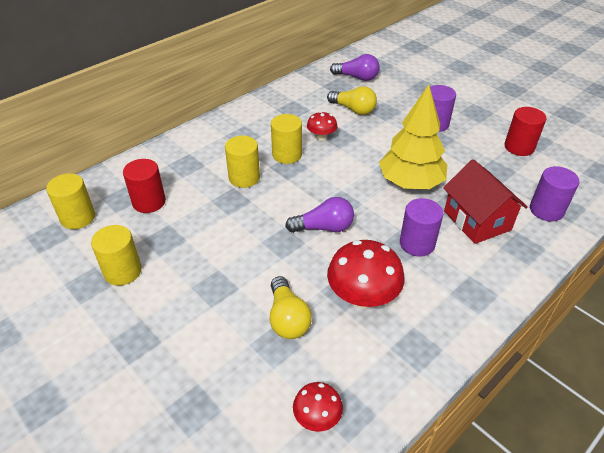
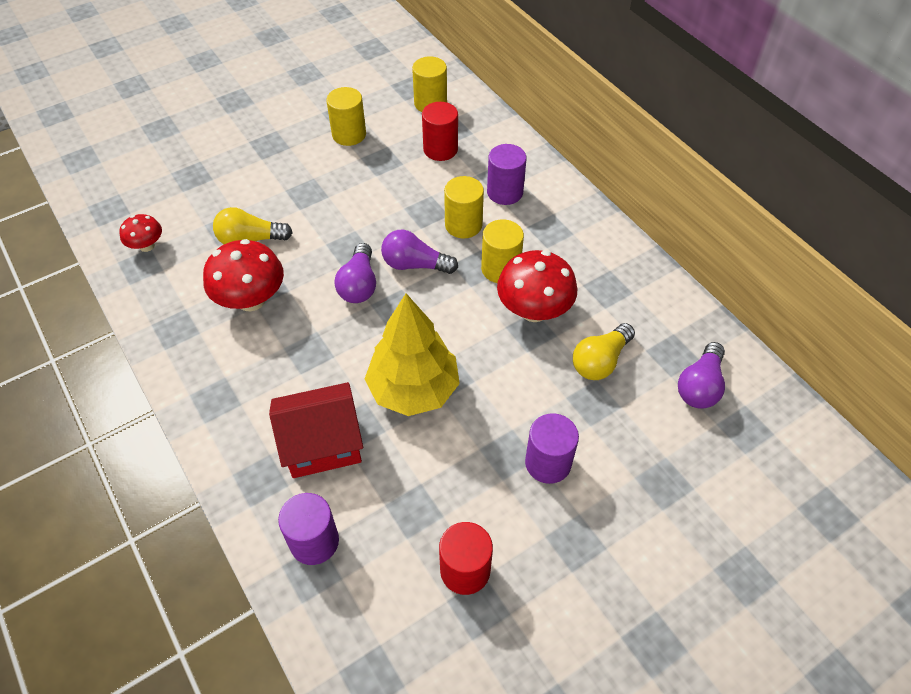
camera: 100 degrees right, 10 degrees up
red mushroom [307,111,337,141] -> red mushroom [497,250,577,322], size x1.81
purple cylinder [400,198,443,257] -> purple cylinder moved to [487,144,527,205]
none -> purple light bulb [381,230,458,274]

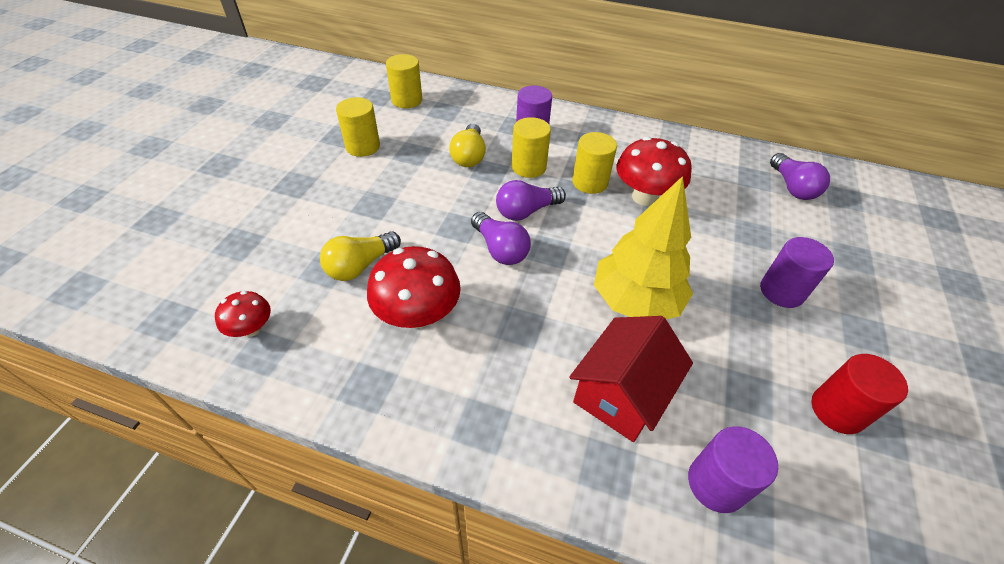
camera: 40 degrees left, 5 degrees down
red cylinder [422,102,458,161] -> none
yellow light bulb [573,323,635,380] -> yellow light bulb moved to [449,124,486,167]

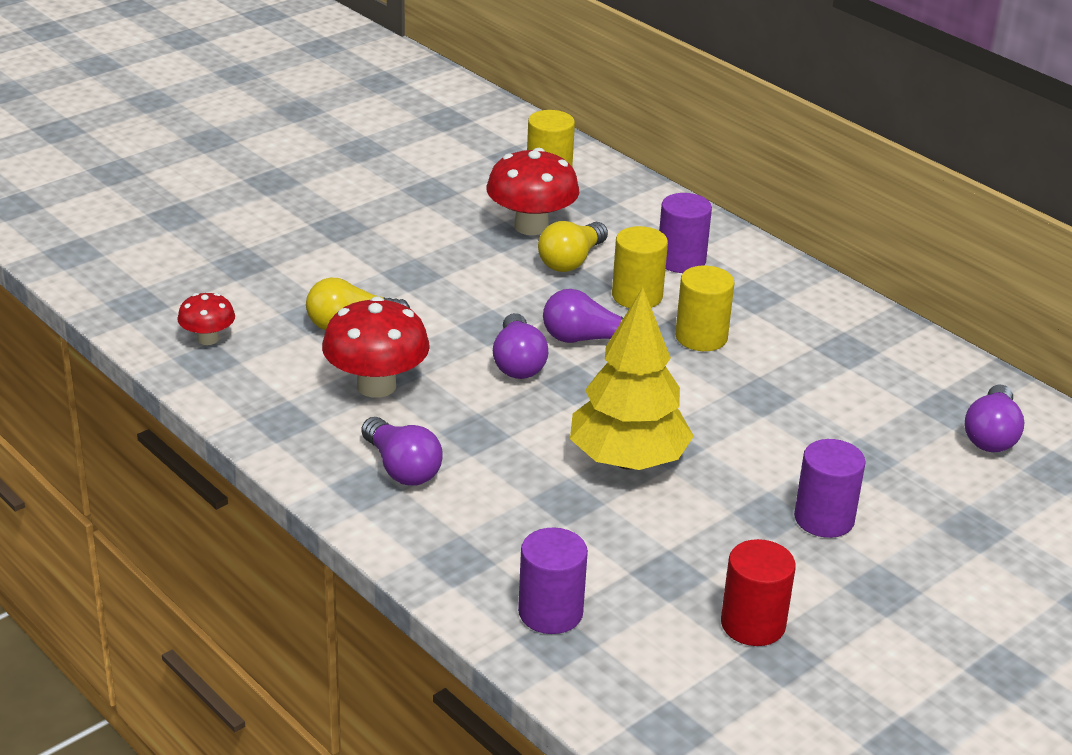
camera: 30 degrees right, 15 degrees down
yellow cylinder [336,97,380,157] -> none
red house [569,316,693,442] -> none
red mushroom [616,137,692,206] -> red mushroom moved to [487,148,579,235]
none -> purple light bulb [361,417,443,486]

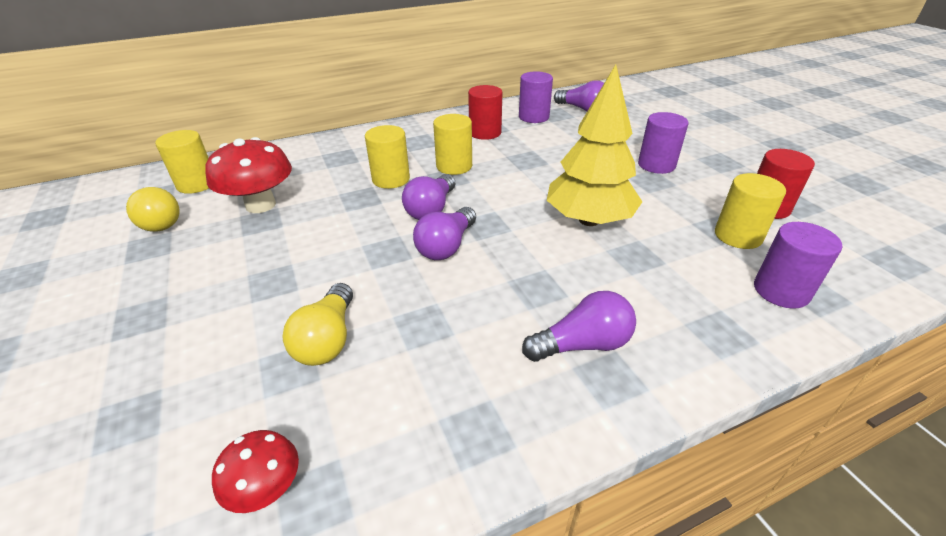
camera: 70 degrees left, 5 degrees up
red mushroom [322,296,430,398] -> none
purple light bulb [493,313,548,379] -> purple light bulb turned 105 degrees clockwise [413,207,476,260]
yellow light bulb [538,221,608,272] -> yellow light bulb moved to [126,187,180,232]
purple cylinder [659,193,712,273] -> purple cylinder moved to [519,71,553,123]
none -> red cylinder [468,85,502,140]
none -> yellow cylinder [715,173,786,249]

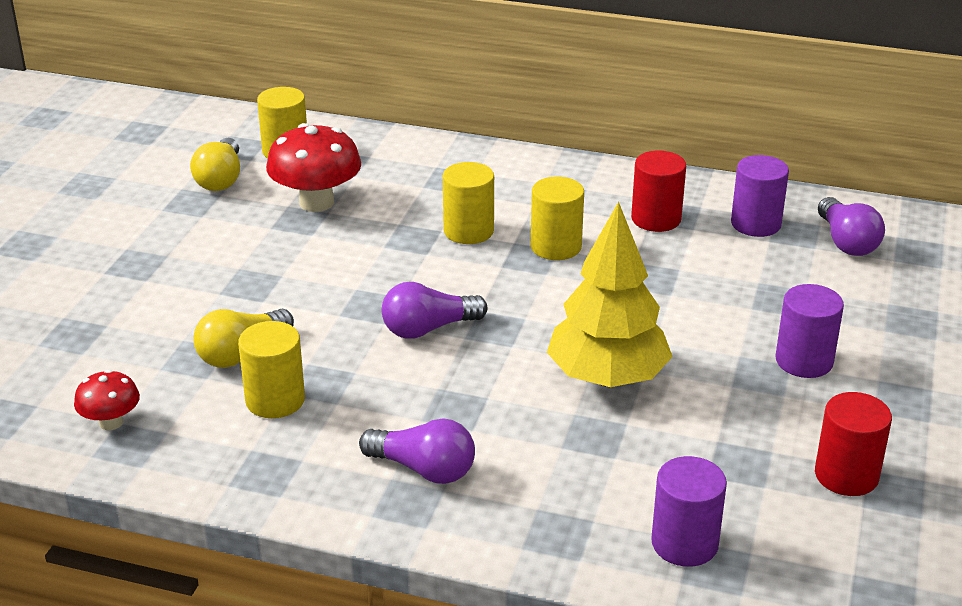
camera: 40 degrees right, 5 degrees down
purple light bulb [402,174,456,220] -> none
yellow cylinder [715,173,786,249] -> yellow cylinder moved to [238,321,305,418]

